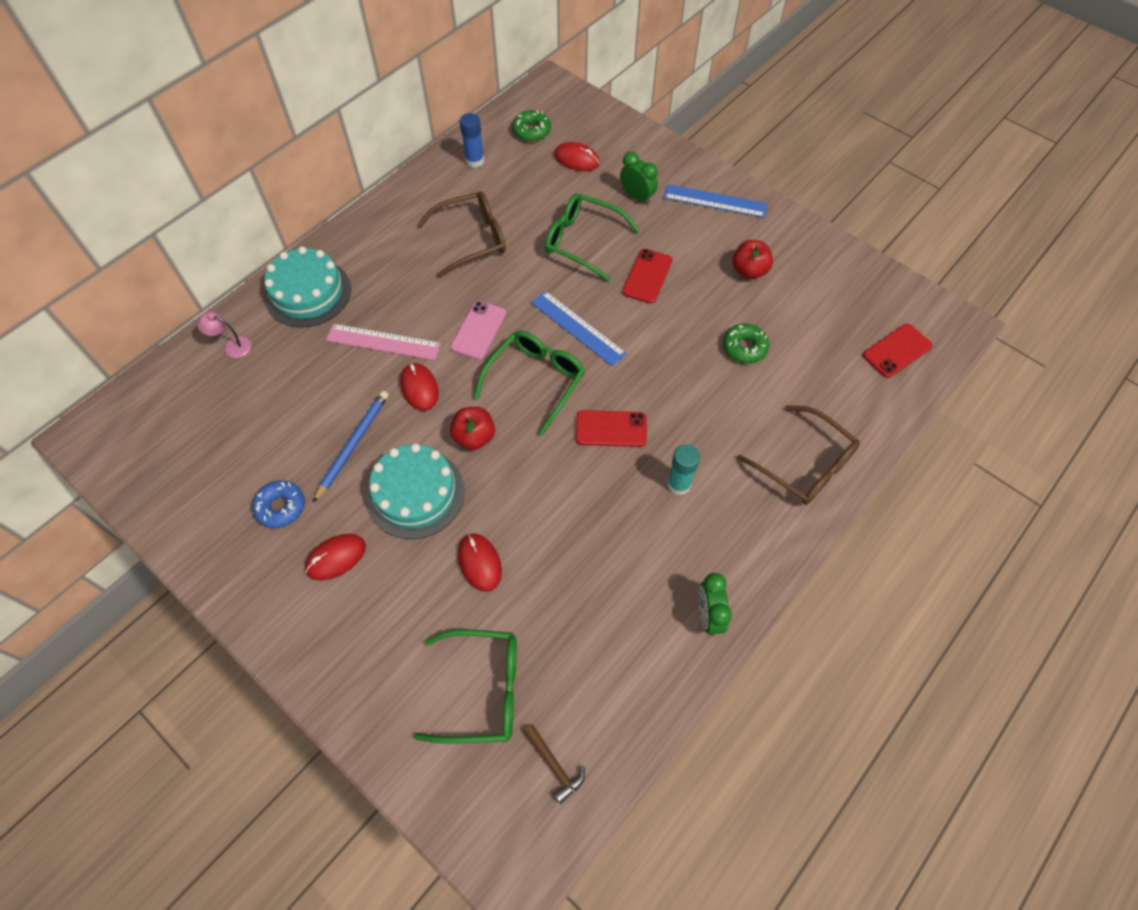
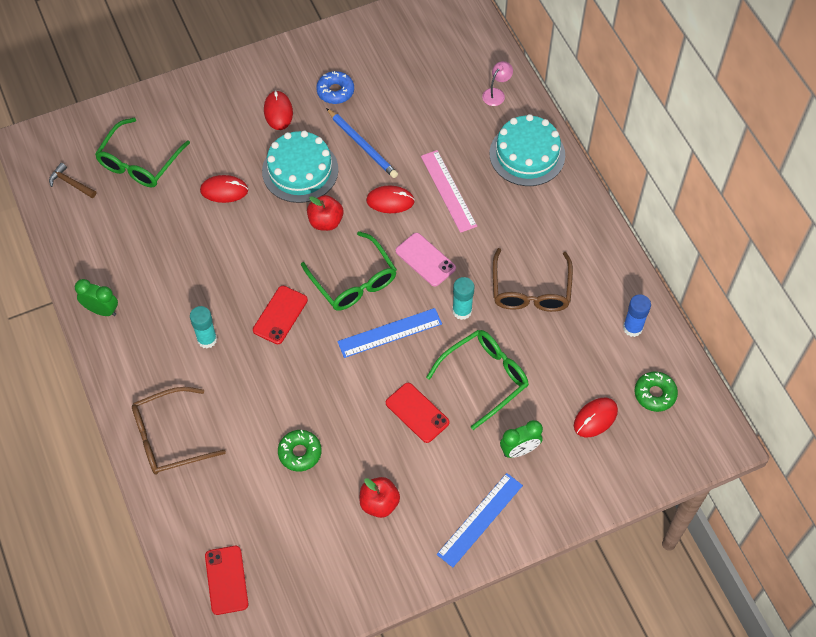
camera: 115 degrees right, 0 degrees up
pink ruler [326,324,441,360] -> pink ruler turned 60 degrees counterclockwise [421,150,477,233]
brown hammer [523,724,585,804] -> brown hammer turned 45 degrees clockwise [49,163,96,198]
none -> turquoise glue stick [452,277,475,320]

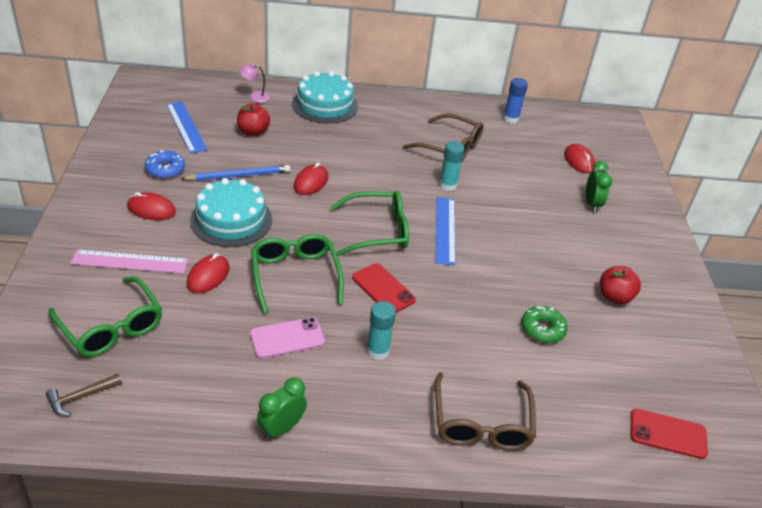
camera: 70 degrees left, 20 degrees down
red apple [307,195,344,231] -> red apple moved to [237,103,270,136]
red phone [386,383,449,443] -> none
pink phone [396,233,456,286] -> pink phone moved to [250,317,325,359]
pink ruler [421,150,477,233] -> pink ruler moved to [70,249,189,274]
green glasses [426,330,529,430] -> green glasses moved to [251,234,344,314]
blue ruler [437,473,523,568] -> blue ruler moved to [166,102,207,153]
pink lamp [482,61,513,106] -> pink lamp turned 60 degrees counterclockwise [239,63,270,103]
green donut [634,371,678,412] -> none

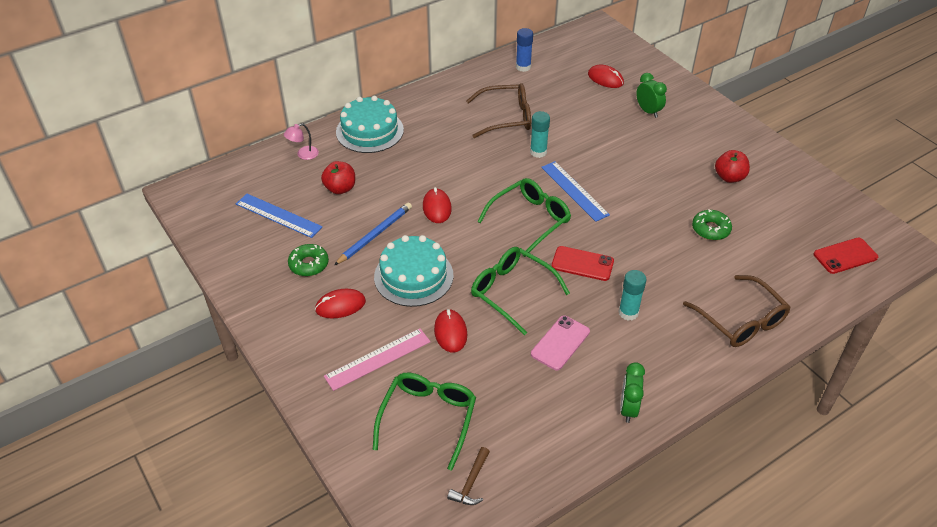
camera: 30 degrees left, 5 degrees up
green glasses [49,277,162,357] -> green glasses turned 90 degrees counterclockwise [373,373,476,471]
blue donut [145,150,185,179] -> green donut [288,244,329,276]

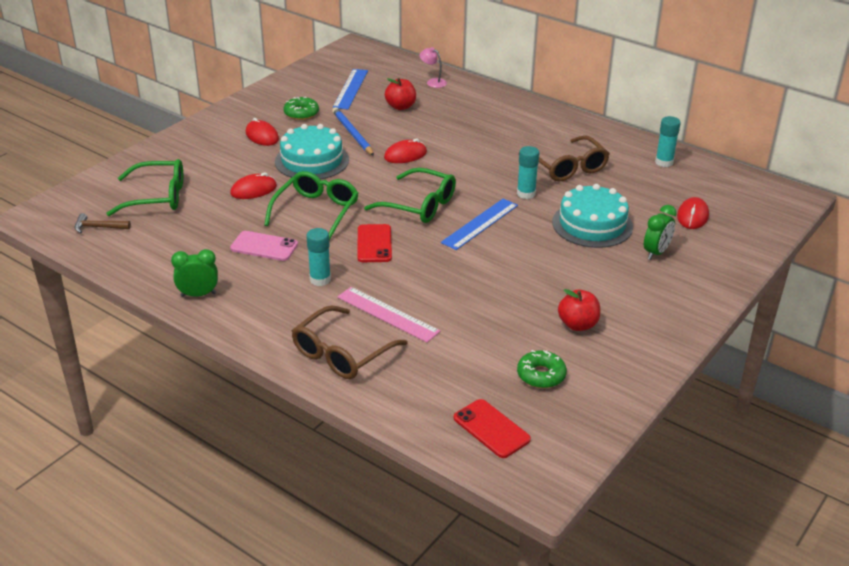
camera: 70 degrees right, 10 degrees down
pink ruler [324,328,431,391] -> pink ruler moved to [337,287,440,343]
blue pencil [334,203,412,265] -> blue pencil turned 135 degrees counterclockwise [332,107,374,156]
turquoise cake [336,96,404,153] -> turquoise cake moved to [552,184,633,248]
blue glue stick [516,28,533,72] -> turquoise glue stick [655,116,681,167]
green donut [692,209,732,240] -> green donut moved to [517,350,567,388]

